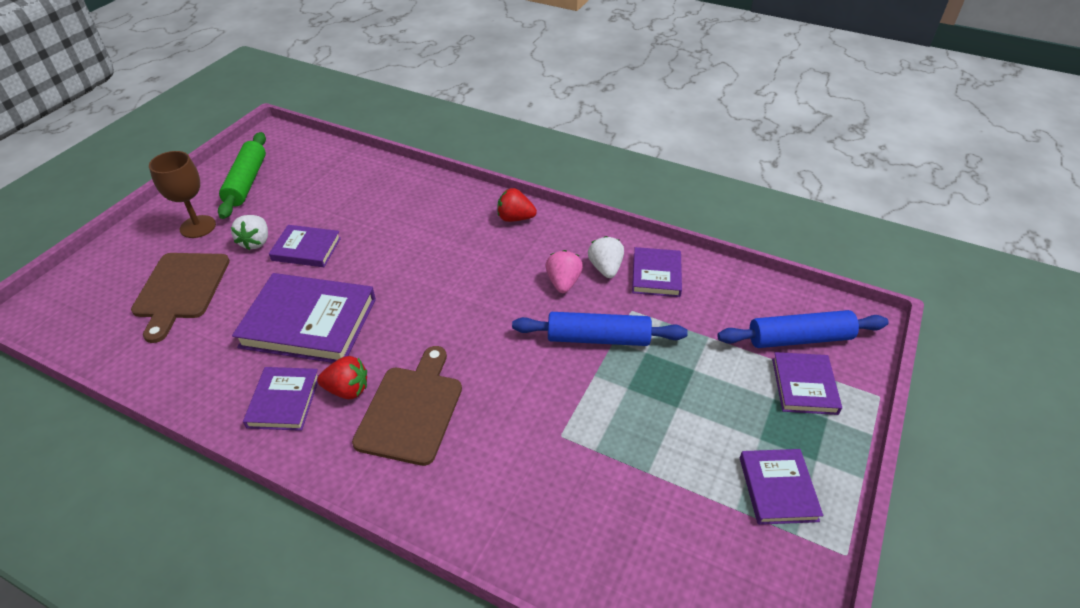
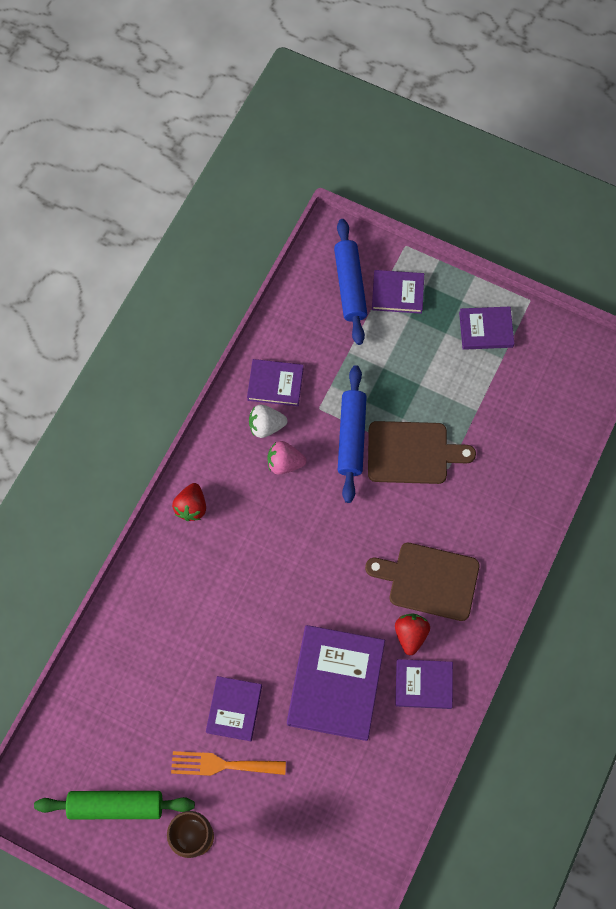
camera: 90 degrees left, 25 degrees up
brown cutting board [131,253,230,343] -> brown cutting board moved to [368,421,476,484]
white strawberry [231,215,268,250] -> orange fork [171,751,286,776]

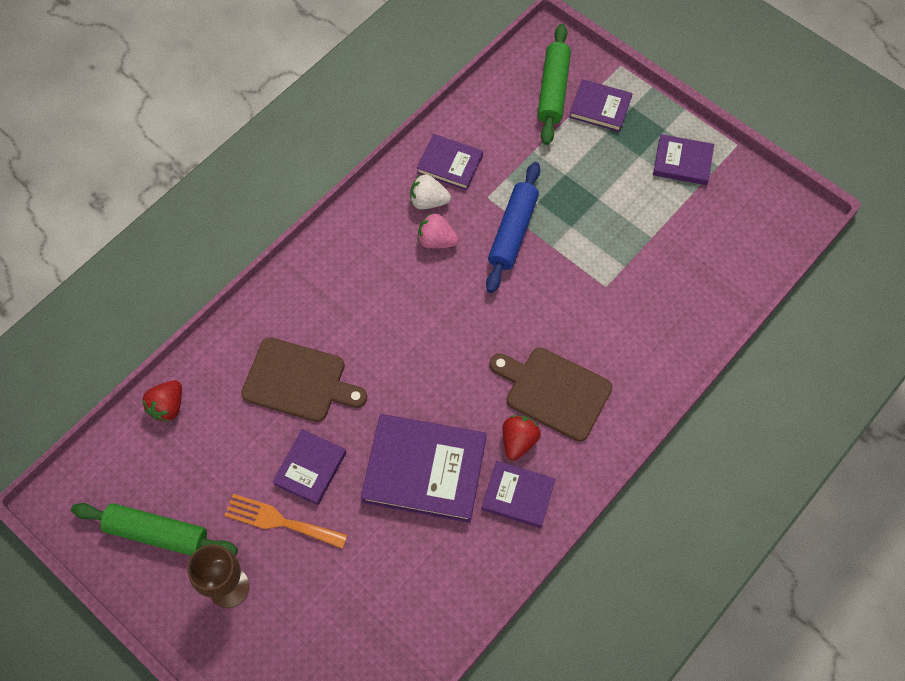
camera: 15 degrees right, 5 degrees down
red strawberry [172,483,206,521] -> red strawberry moved to [142,380,182,422]
purple book [287,625,385,741] -> purple book turned 75 degrees clockwise [361,414,487,523]
blue rolling pin [334,219,367,345] -> green rolling pin [538,24,571,145]
brown cutting board [368,421,476,484] -> brown cutting board moved to [241,337,367,422]

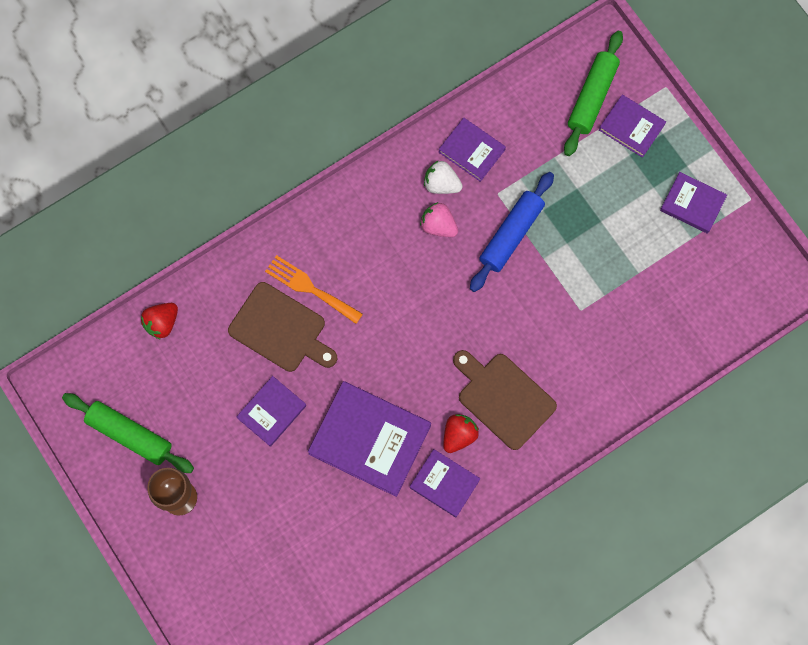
camera: 15 degrees right, 10 degrees up
orange fork [224,494,348,549] -> orange fork moved to [265,255,363,324]

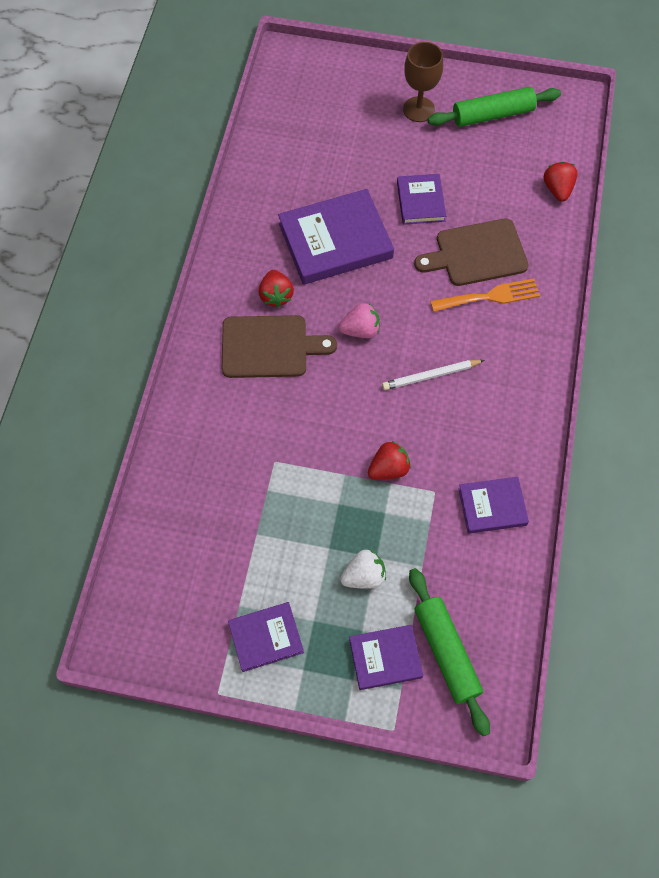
camera: 135 degrees right, 10 degrees down
purple book [410,449,480,517] -> none
pink strawberry [420,202,458,237] -> pink strawberry moved to [338,303,380,338]
white strawberry [424,160,463,194] -> white strawberry moved to [340,550,386,589]
blue rolling pin [470,172,554,292] -> red strawberry [368,441,411,480]
none -> white pencil [382,360,485,390]

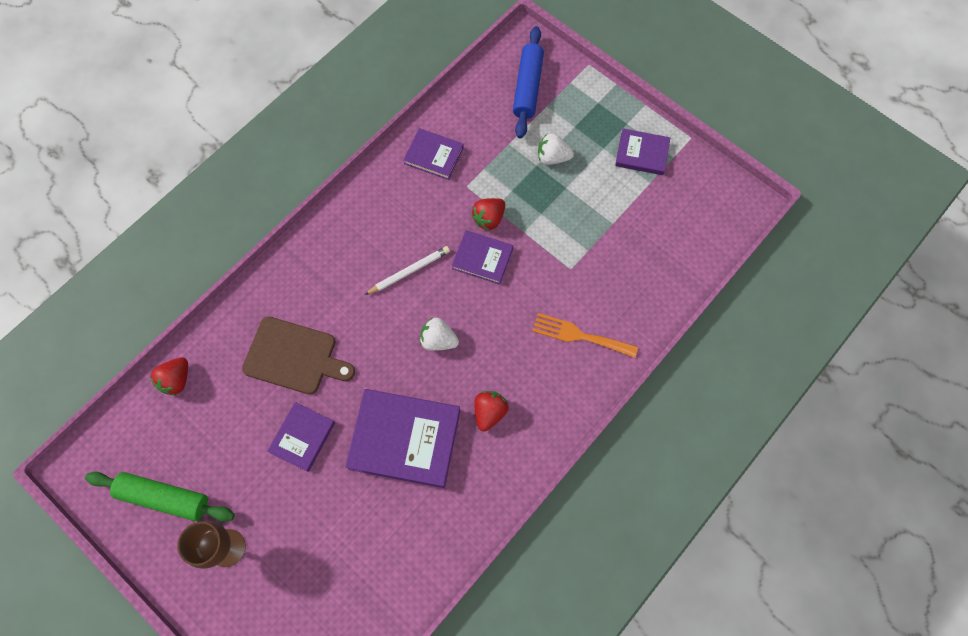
camera: 150 degrees left, 5 degrees up
brown cutting board [222,315,337,378] -> none
pink strawberry [338,303,380,338] -> white strawberry [420,317,459,351]
purple book [349,625,423,690] -> purple book moved to [452,230,513,285]
red strawberry [368,441,411,480] -> red strawberry turned 45 degrees counterclockwise [471,198,505,230]
white pencil [382,360,485,390] -> white pencil turned 45 degrees counterclockwise [365,246,450,295]
green rolling pin [409,568,490,736] -> blue rolling pin [513,26,544,138]
orange fork [430,279,540,312] -> orange fork moved to [532,313,638,358]

